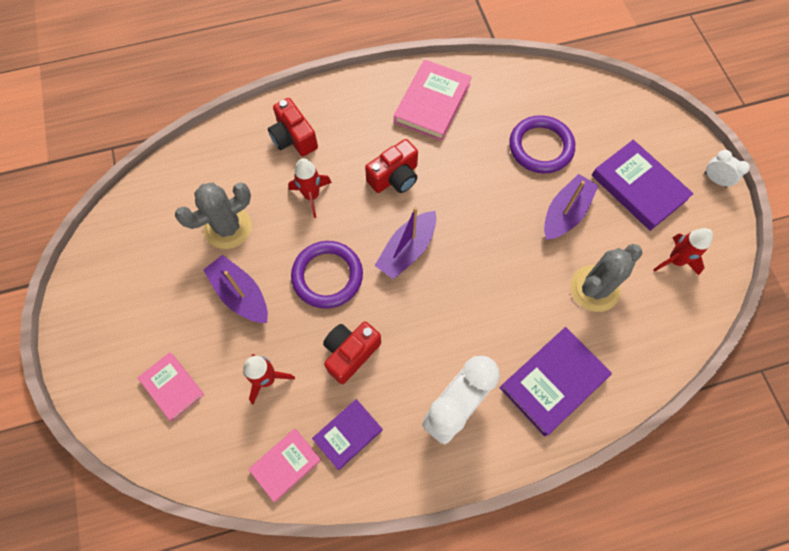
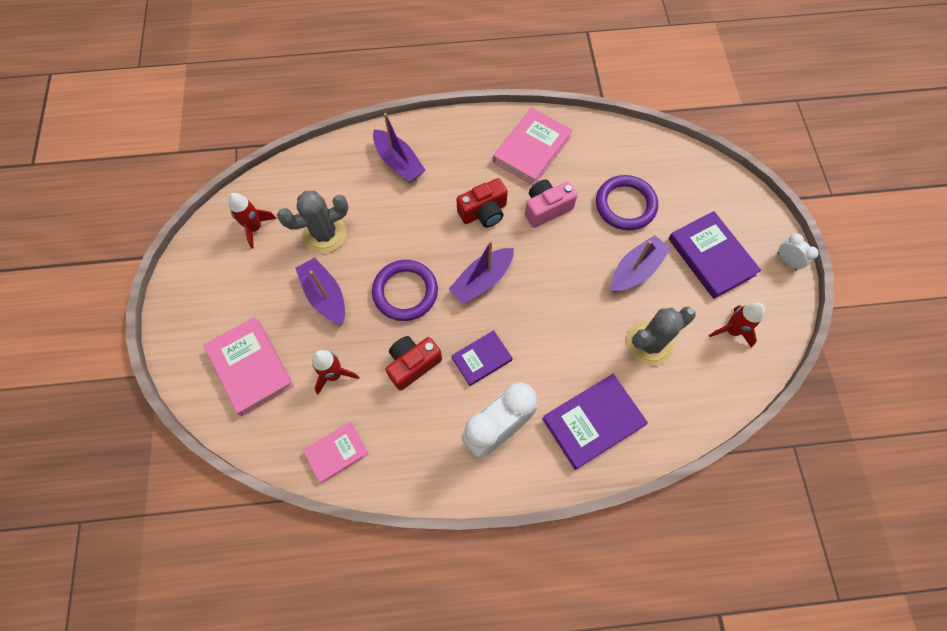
camera: 10 degrees right, 0 degrees up
pink book [138,352,205,421] -> pink book [203,317,294,416], size x1.62
red camera [268,98,318,156] -> purple boat [373,113,426,183]
red rocket [288,158,332,218] -> red rocket moved to [228,193,277,249]
purple book [312,399,382,470] -> purple book moved to [451,330,513,386]
none -> pink camera [525,179,577,228]

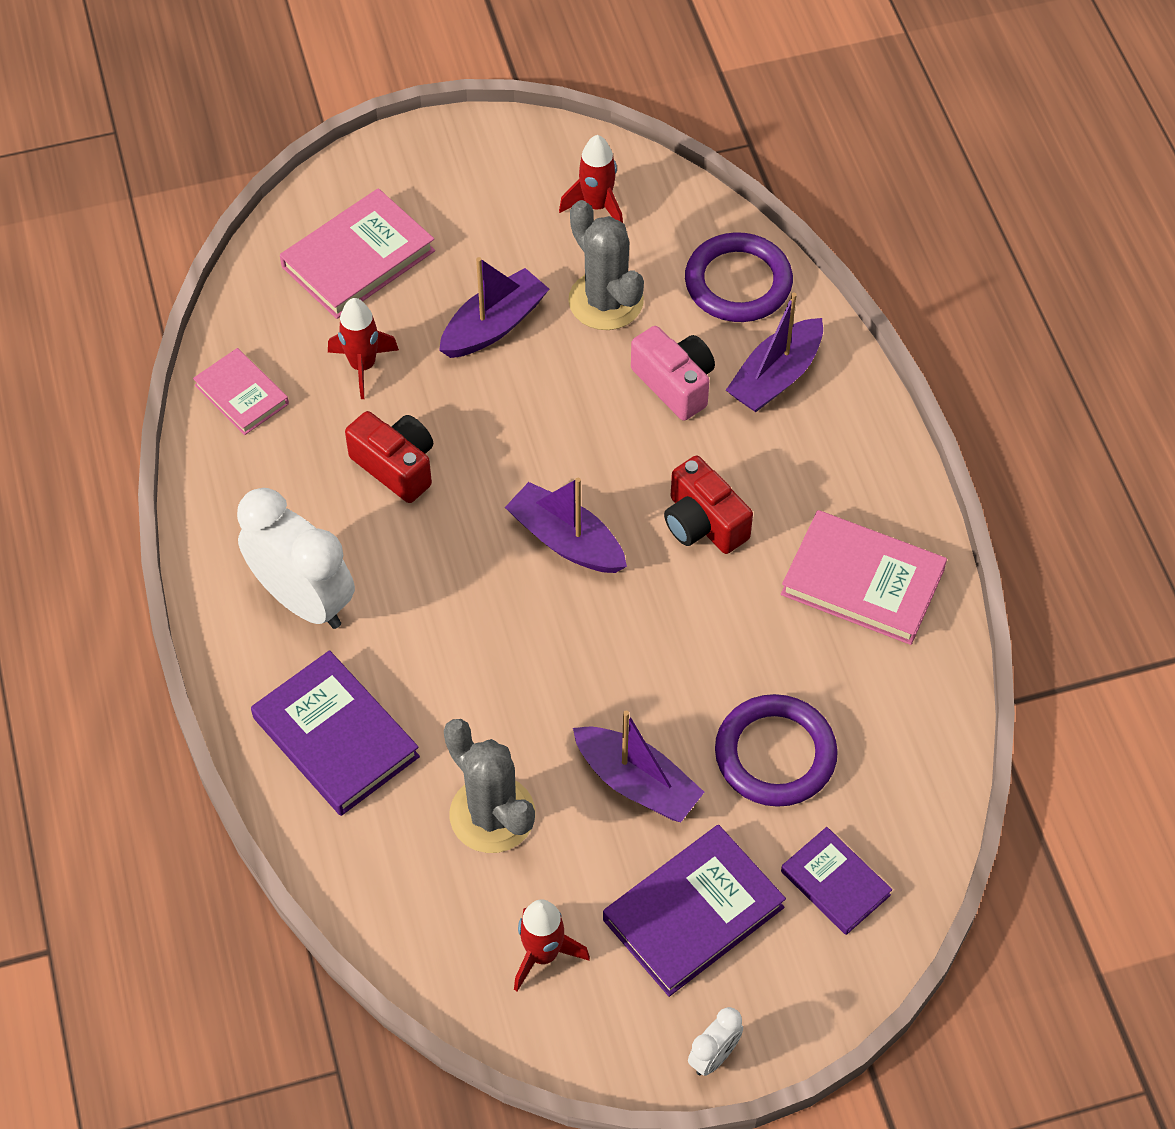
camera: 80 degrees right, 10 degrees down
purple ring [372,260,438,321] -> purple ring moved to [685,232,793,322]
purple book [451,330,513,386] -> purple book moved to [781,827,892,935]
pink camera [525,179,577,228] -> pink camera moved to [631,326,715,421]

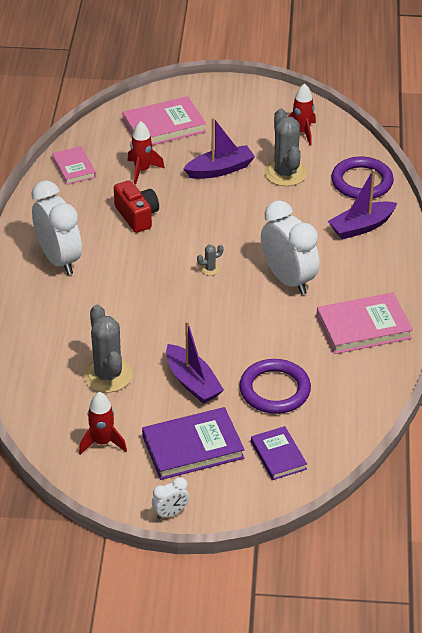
camera: 20 degrees right, 15 degrees down
purple book [251,650,420,816] -> none
purple boat [505,478,627,573] -> grey cactus [197,245,224,276]
pink camera [631,326,715,421] -> none
red camera [664,456,753,554] -> white clock [261,200,319,295]
pink book [781,510,947,645] -> pink book turned 60 degrees counterclockwise [317,293,413,354]

